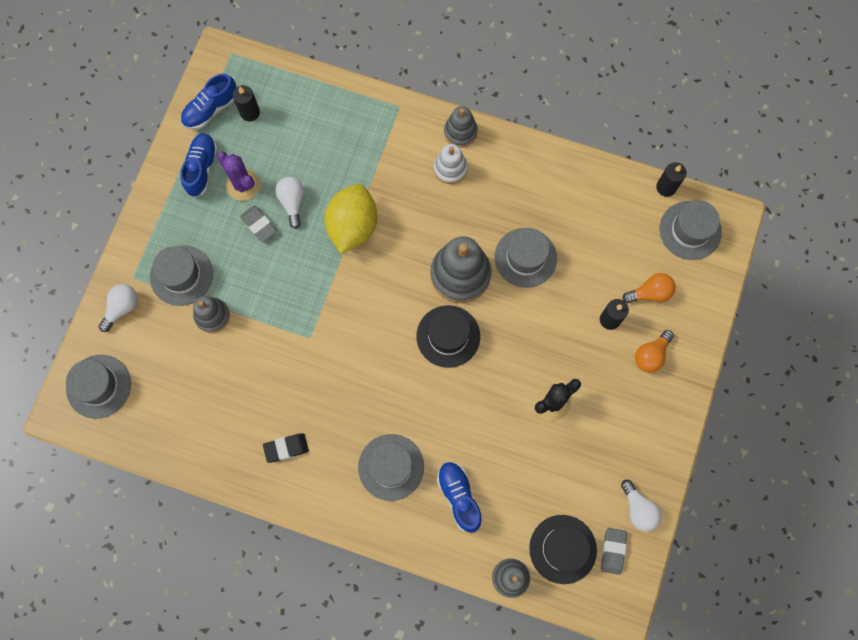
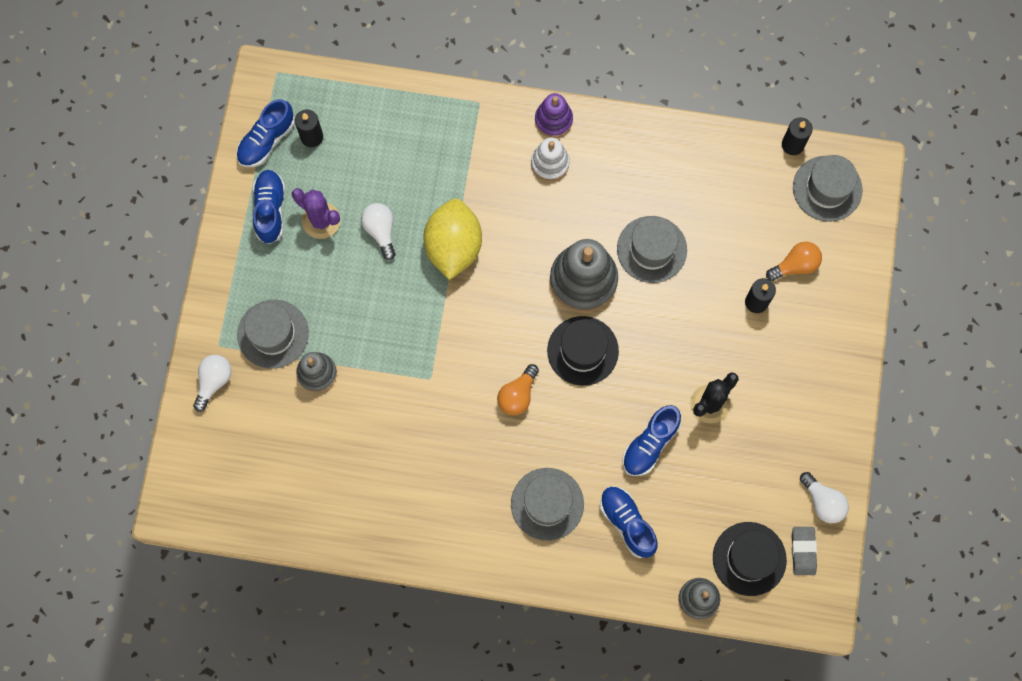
camera: 10 degrees left, 0 degrees up
grey hat [66,355,131,419] -> none
grey eraser [240,205,277,242] -> none
black eraser [263,433,309,463] -> none
grey stacking toy [444,106,478,147] -> purple stacking toy [535,93,573,138]
orange light bulb [635,330,674,373] -> orange light bulb moved to [497,364,539,415]
none -> blue shoe [622,405,681,476]

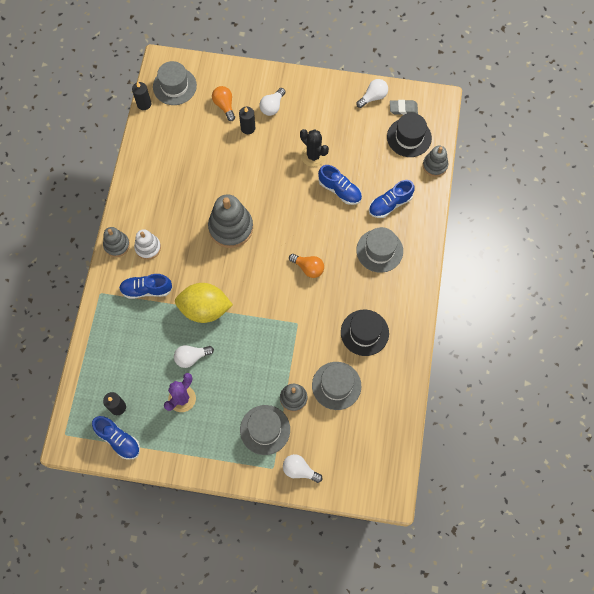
camera: 90 degrees left, 5 degrees down
blue shoe [253,170,285,244] -> blue shoe moved to [119,274,172,299]
purple stacking toy [535,93,573,138] -> grey stacking toy [103,227,130,257]
black hat [547,316,619,386] -> black hat moved to [341,310,389,356]
grey hat [617,216,687,283] -> grey hat moved to [312,362,361,410]
none -> white light bulb [260,88,286,116]

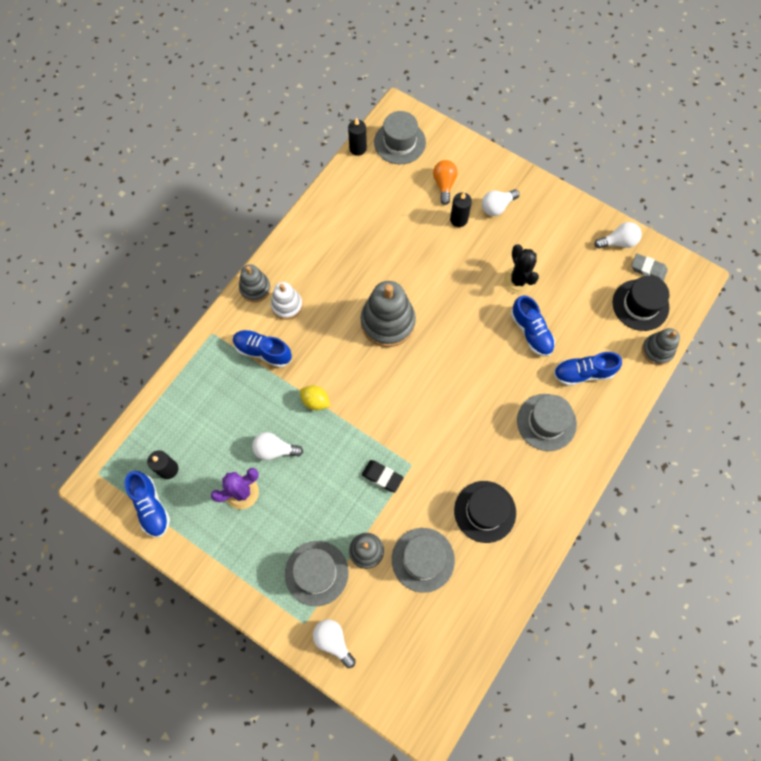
camera: 25 degrees right, 0 degrees up
yellow lemon [175,283,233,323] -> yellow lemon [300,386,330,410], size x0.49
orange light bulb [289,254,324,278] -> none
none -> black eraser [362,460,404,493]

